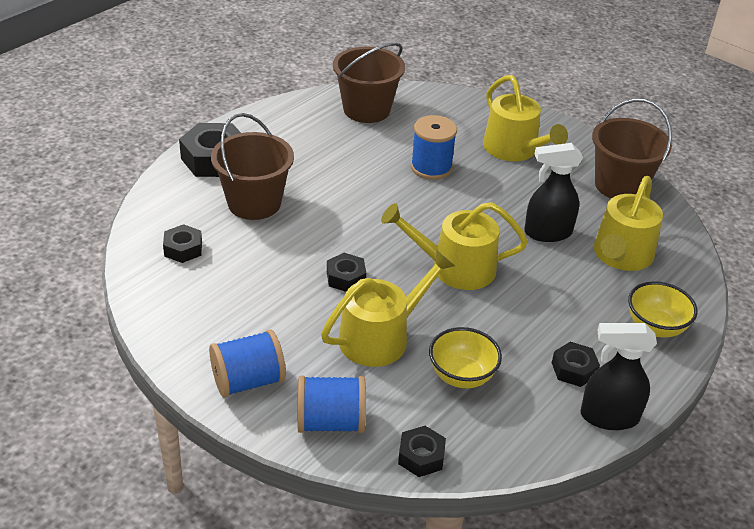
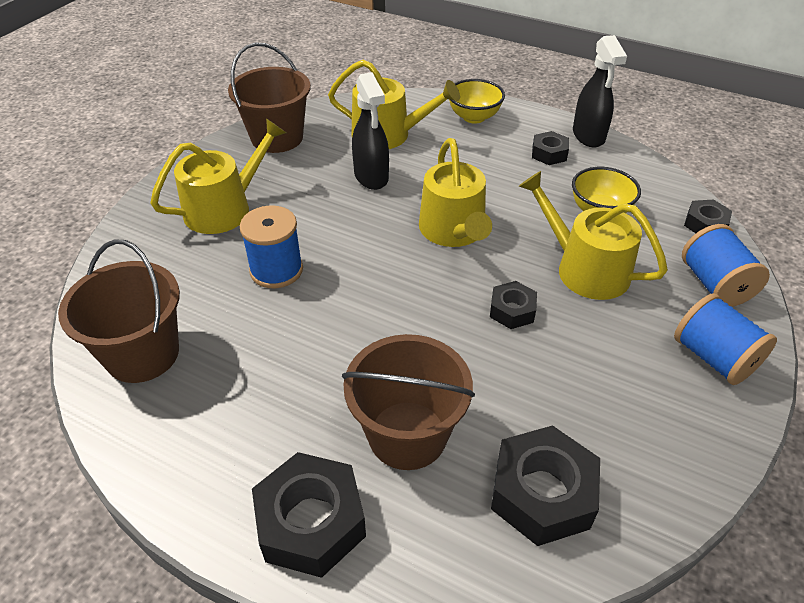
camera: 100 degrees left, 5 degrees up
black nut [163,224,202,263] -> black nut [491,425,600,546], size x1.78

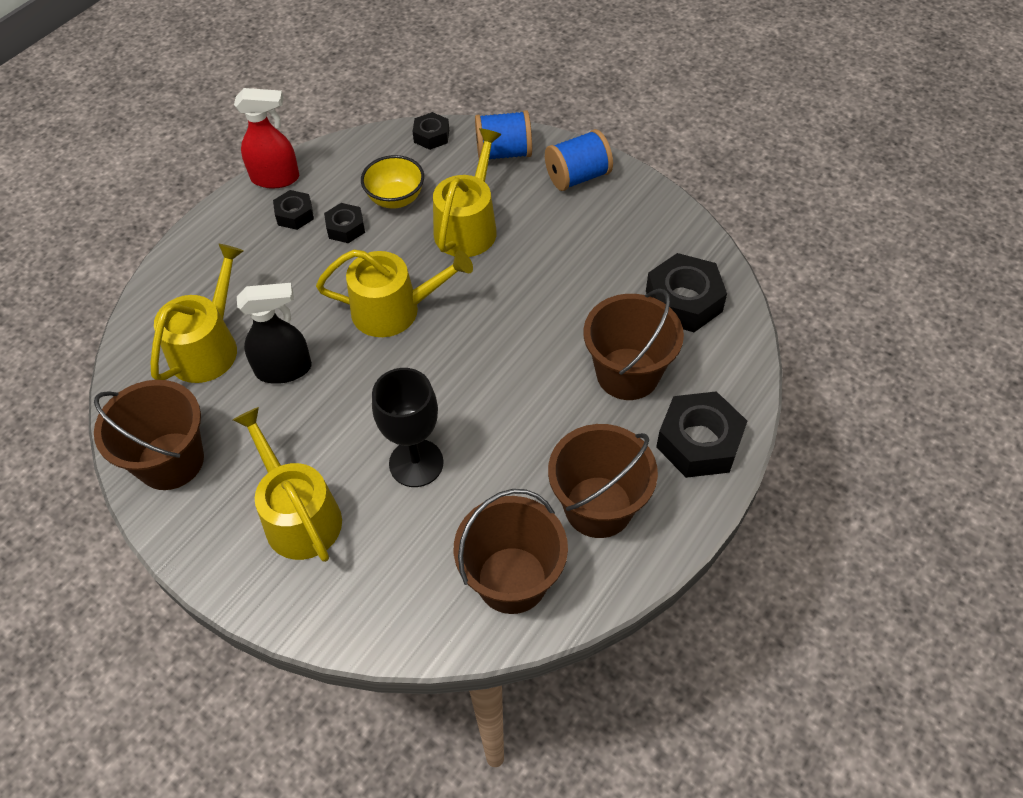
camera: 80 degrees left, 10 degrees up
blue spool [240,205,303,288] -> black goblet [372,368,443,487]
yellow bowl [449,79,505,124] -> none
black nut [490,281,537,329] -> black nut moved to [324,203,365,243]
yellow watering can [519,171,668,300] -> yellow watering can turned 150 degrees clockwise [433,128,502,257]
black spray bottle [573,35,627,147] -> red spray bottle [234,88,299,189]
none -> brown bucket [548,424,658,538]

